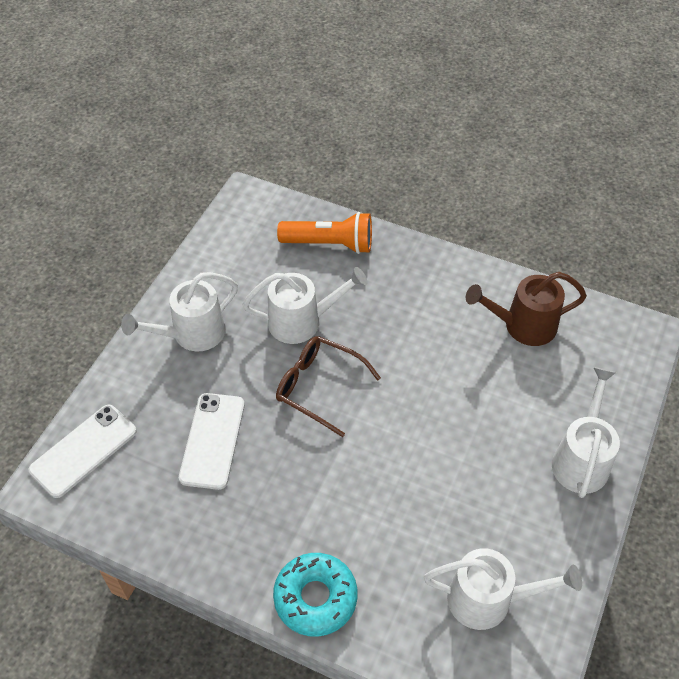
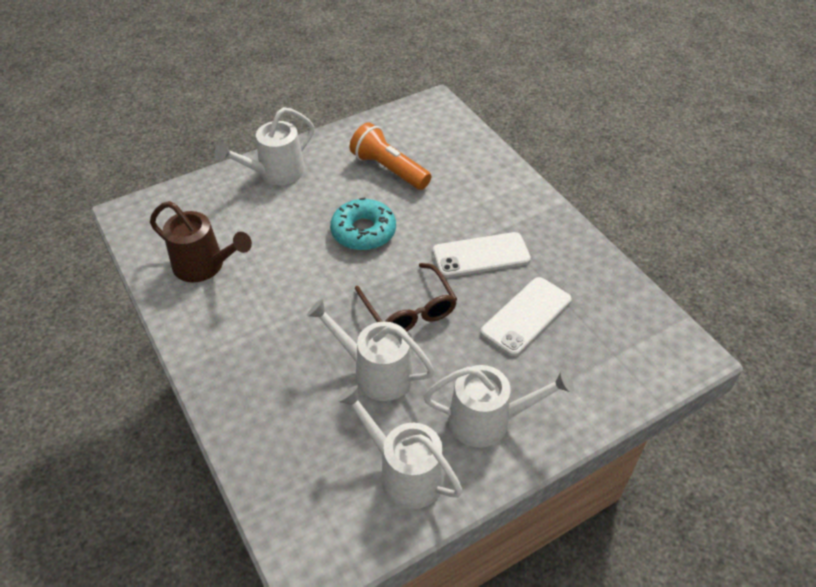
camera: 145 degrees left, 5 degrees down
white phone [29,405,137,498] -> white phone moved to [433,232,531,278]
turquoise donut [273,553,357,637] -> turquoise donut moved to [330,197,396,251]
orange flashlight [277,212,372,254] -> orange flashlight moved to [349,123,431,190]
white watering can [424,548,582,630] -> white watering can moved to [338,385,463,509]

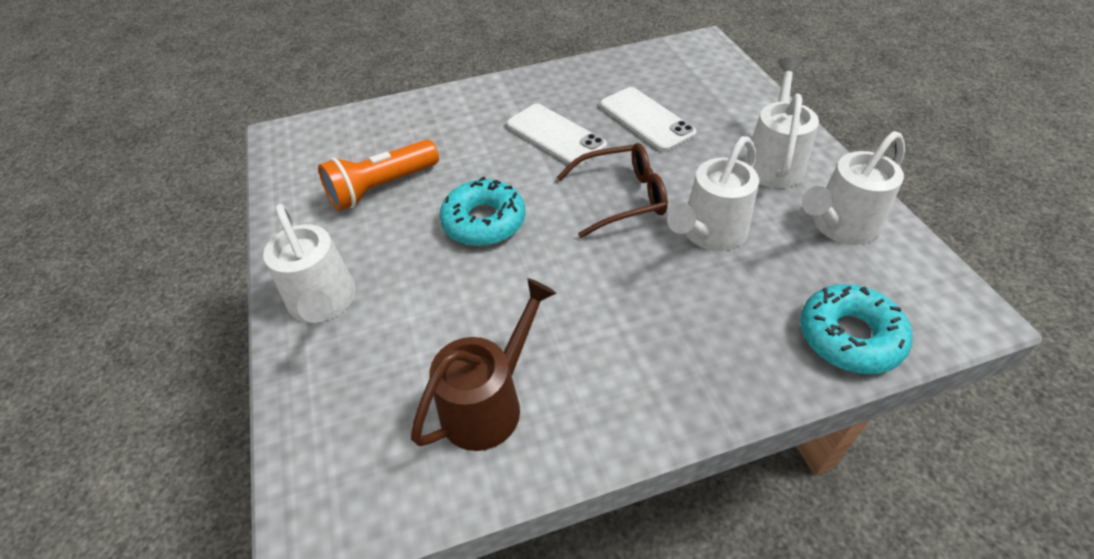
camera: 75 degrees left, 0 degrees up
white phone [433,232,531,278] -> white phone turned 45 degrees counterclockwise [507,104,607,167]
none -> turquoise donut [800,284,913,374]

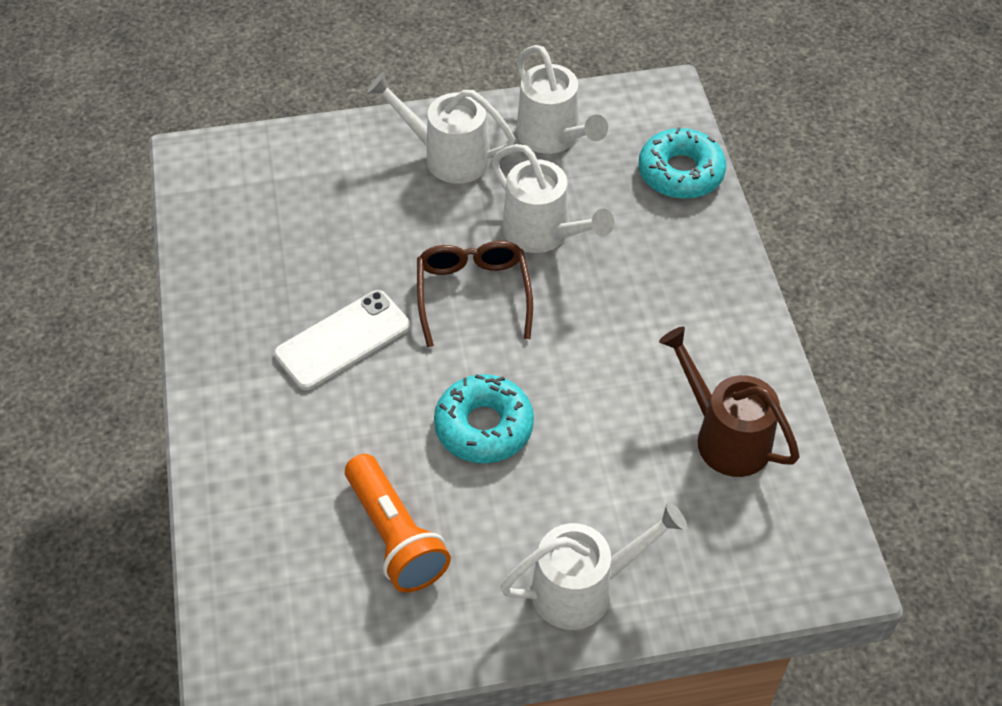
camera: 85 degrees left, 5 degrees up
white phone [600,87,697,152] -> none

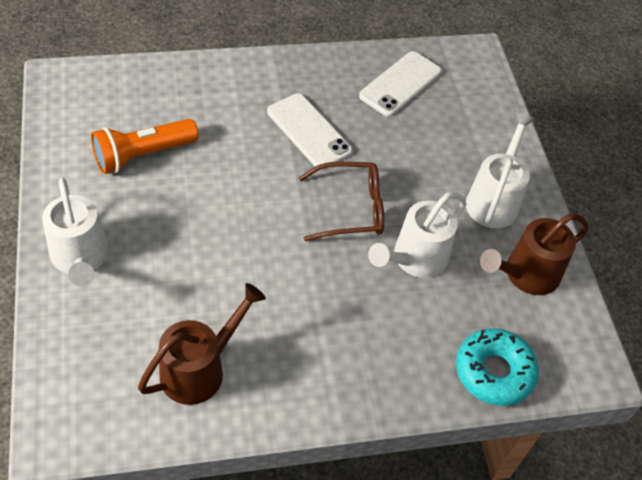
camera: 85 degrees right, 0 degrees up
turquoise donut [434,374,534,463] -> none
white watering can [516,45,608,154] -> brown watering can [480,213,589,295]
none -> white phone [359,51,442,117]

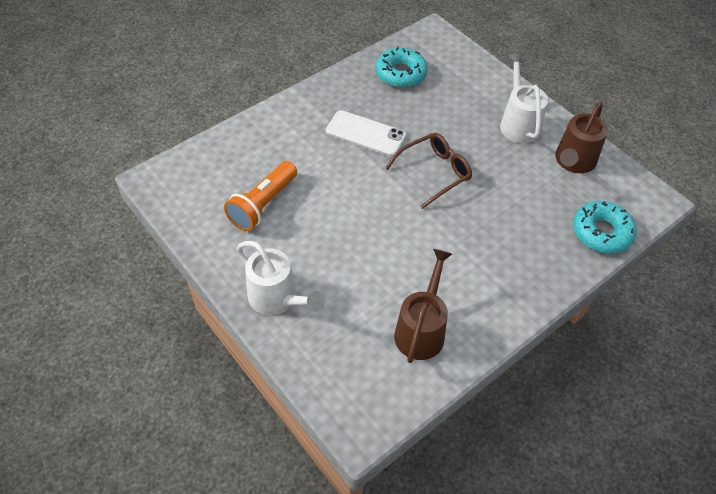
camera: 25 degrees left, 0 degrees up
white phone [359,51,442,117] -> turquoise donut [376,47,427,88]
white watering can [368,192,467,278] -> none

